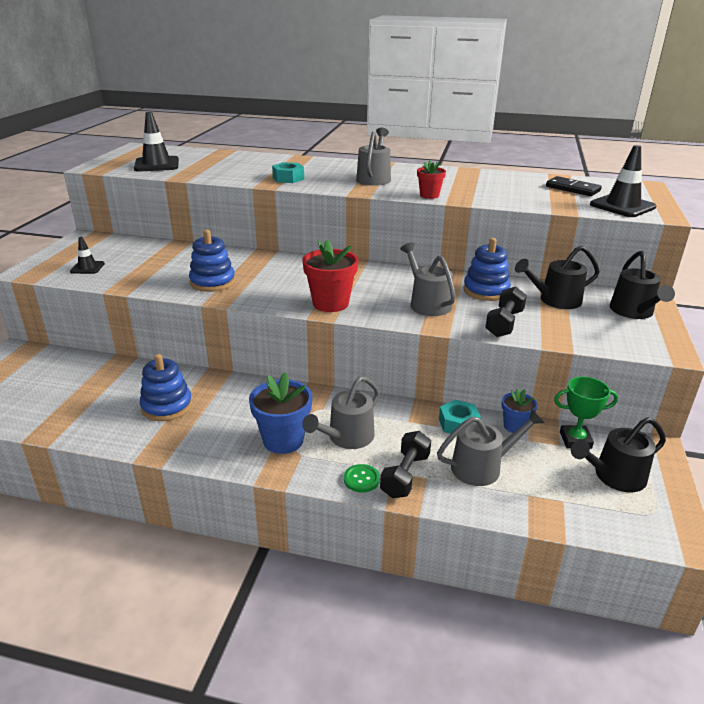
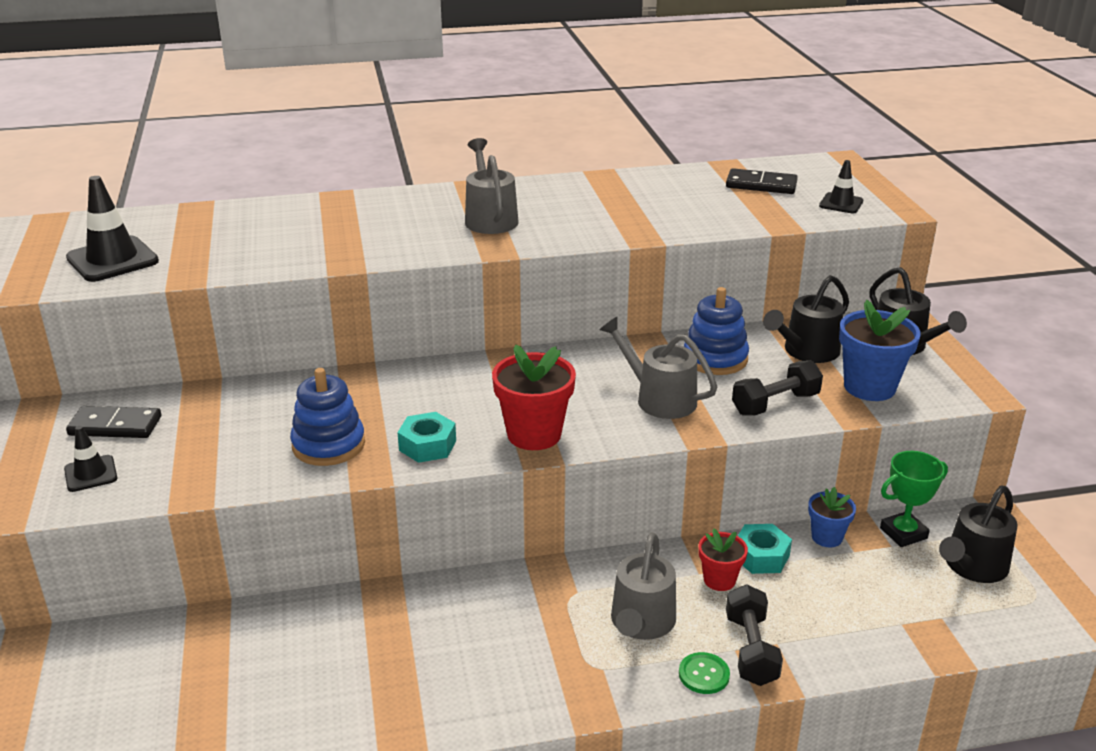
camera: 25 degrees left, 0 degrees up
blue stacking toy [140,354,192,421] -> none
blue flower pot [249,372,312,454] -> blue flower pot moved to [839,300,921,401]
turquoise nut [272,162,304,183] -> turquoise nut moved to [397,412,456,463]
red flower pot [417,161,446,199] -> red flower pot moved to [699,528,748,591]
grey watering can [437,409,544,486] -> none
black dumbbell [485,286,527,337] -> black dumbbell turned 60 degrees clockwise [732,360,823,416]
black traffic cone [590,145,656,217] -> black traffic cone [819,160,863,213], size x0.57
none -> black domino [66,406,161,438]

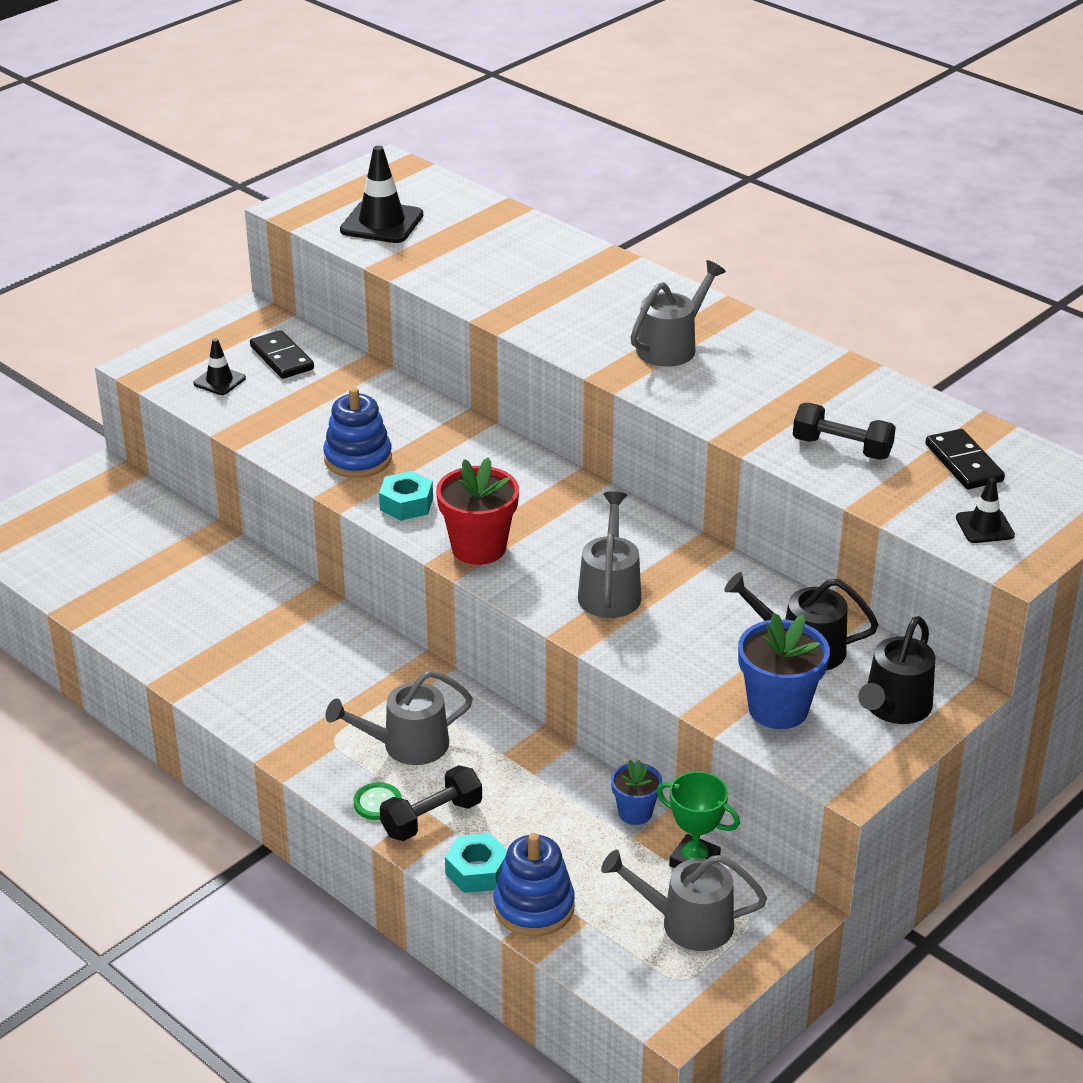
camera: 55 degrees right, 5 degrees up
blue stacking toy [684,287,749,375] -> blue stacking toy moved to [494,833,575,936]
red flower pot [699,528,748,591] -> none
black dumbbell [732,360,823,416] -> black dumbbell moved to [793,403,896,460]
turquoise nut [738,524,792,574] -> turquoise nut moved to [445,833,507,893]
black watering can [939,486,1018,583] -> grey watering can [601,850,767,951]

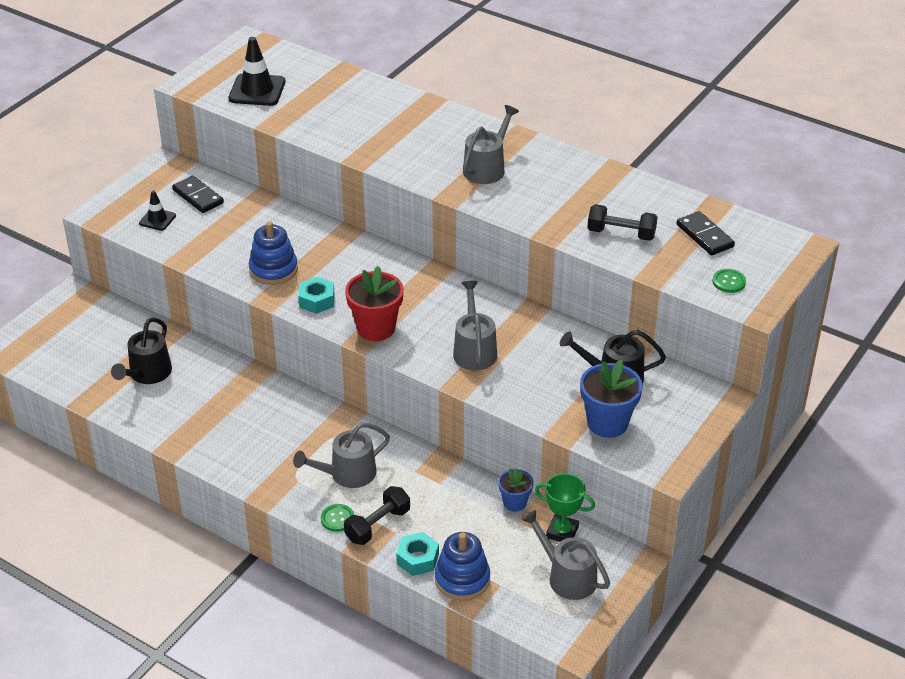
camera: 10 degrees left, 5 degrees up
grey watering can [601,850,767,951] -> grey watering can turned 45 degrees clockwise [521,510,610,600]
black watering can [858,616,935,724] -> black watering can moved to [111,317,172,384]
black traffic cone [956,477,1015,543] -> green button [712,269,746,293]

